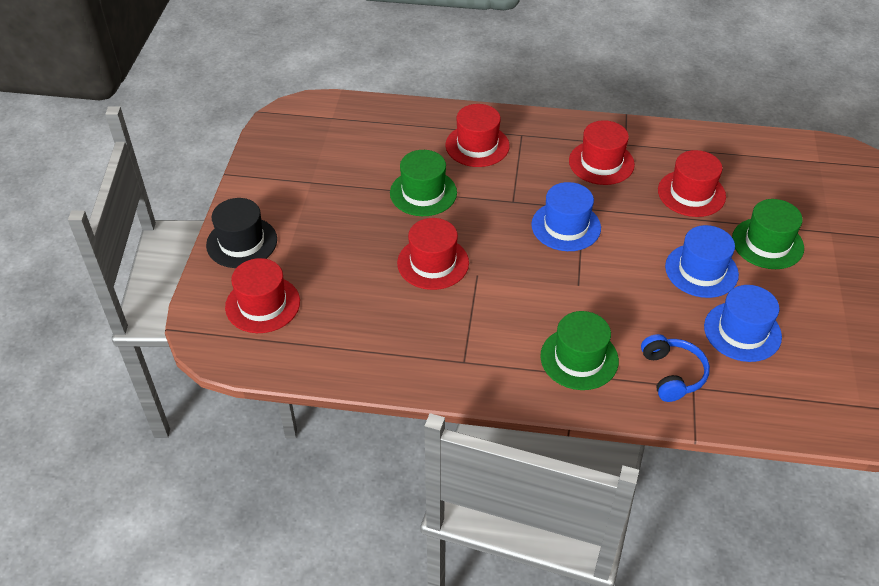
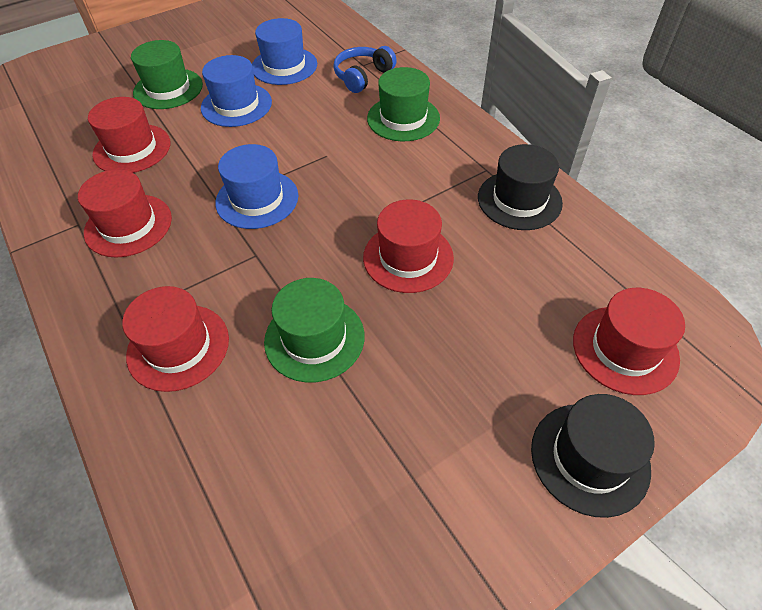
camera: 130 degrees left, 5 degrees up
none -> black hat [478,144,563,230]

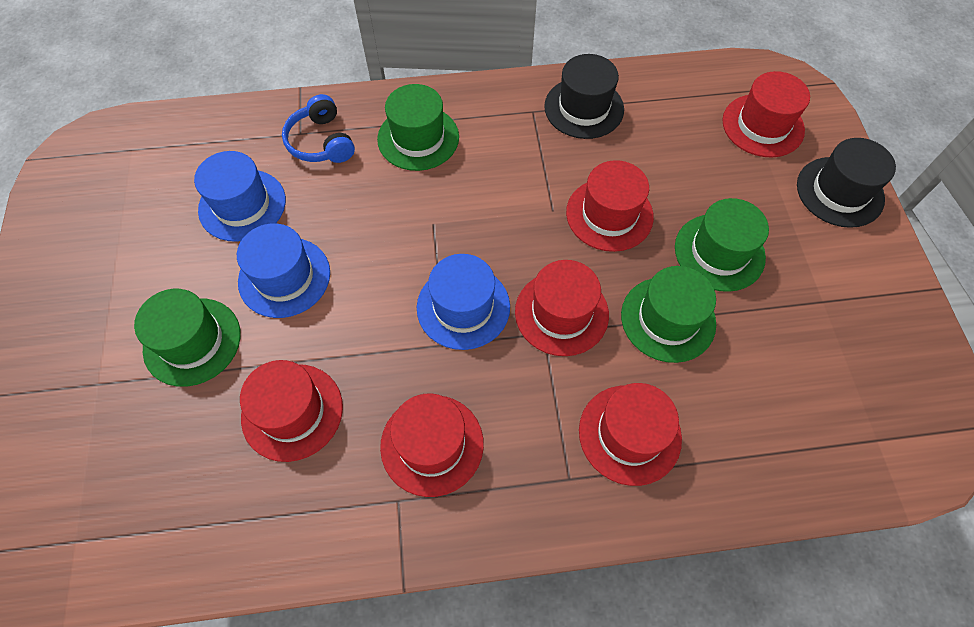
camera: 65 degrees left, 10 degrees up
none -> red hat [515,260,609,356]
none -> green hat [675,198,769,292]

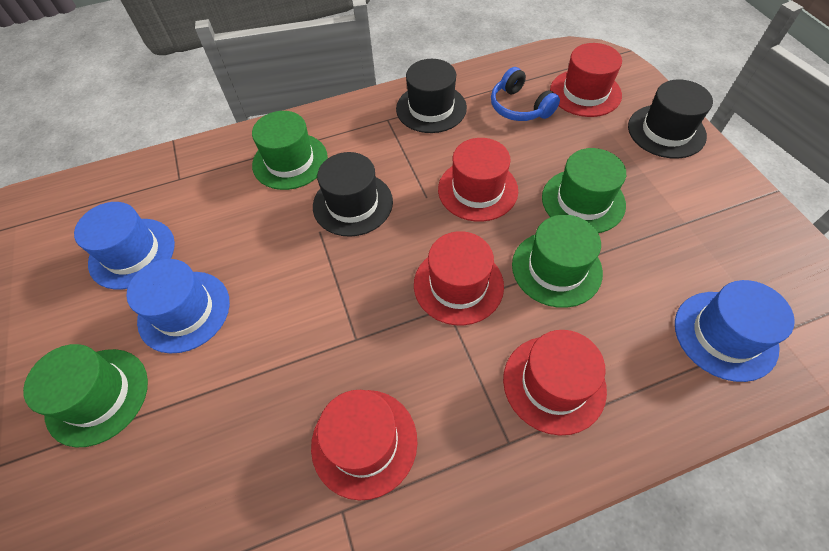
camera: 10 degrees left, 5 degrees down
red hat [240,360,343,462] -> none
blue headphones [282,94,355,163] -> blue headphones moved to [491,67,560,121]
blue hat [417,254,510,350] -> blue hat moved to [675,280,795,382]
none -> black hat [313,152,393,237]

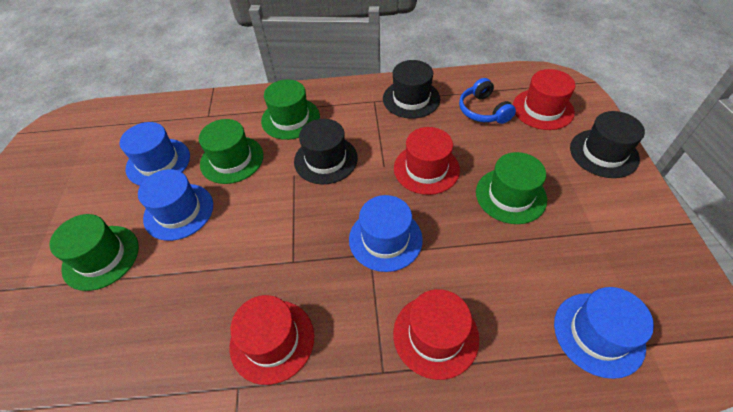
camera: 15 degrees right, 5 degrees down
red hat [414,231,504,325] -> blue hat [349,195,423,272]
green hat [512,215,603,308] -> green hat moved to [199,119,263,184]

